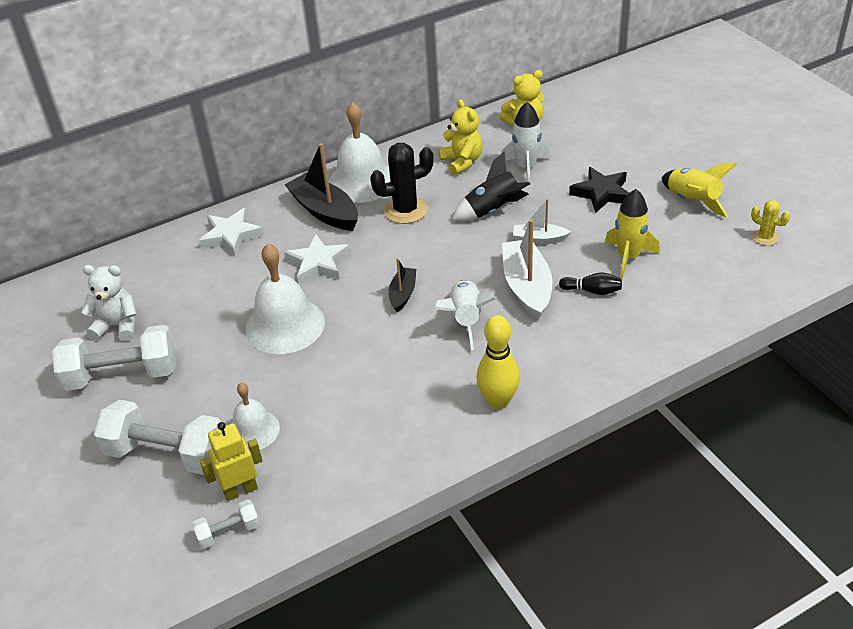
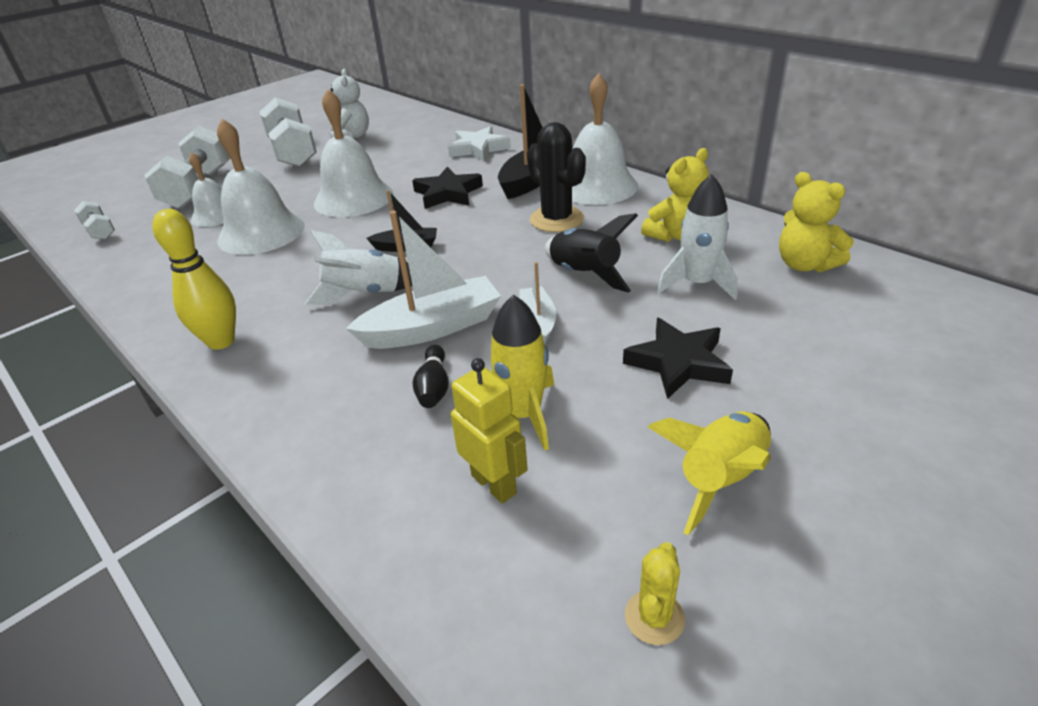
camera: 75 degrees right, 5 degrees down
yellow robot [200,422,263,501] -> yellow robot moved to [451,358,528,503]
white star [284,234,350,285] -> black star [412,167,483,209]
none -> white bell [217,119,305,255]

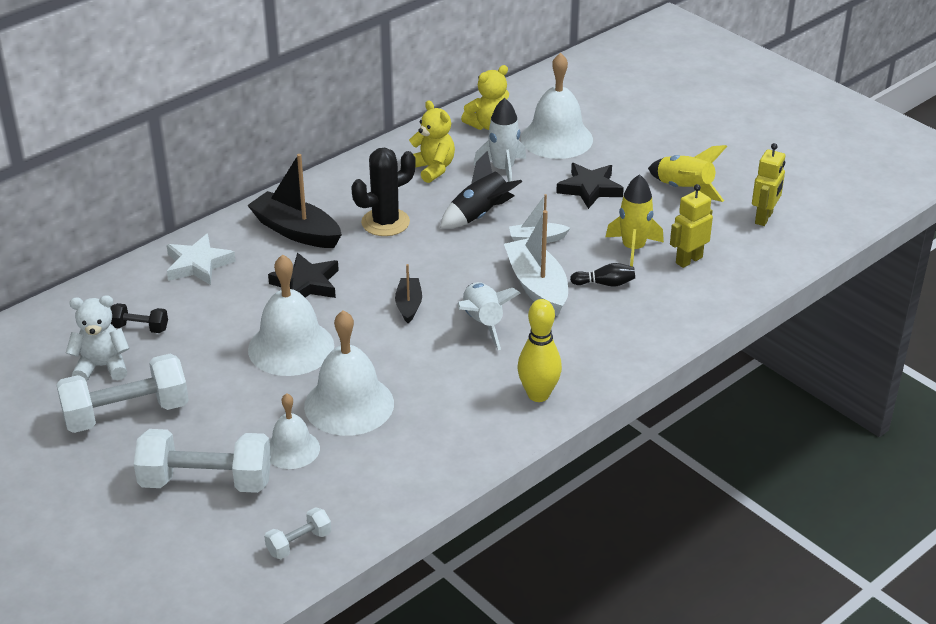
camera: 90 degrees left, 0 degrees up
white bell [572,73,638,205] -> white bell moved to [521,53,593,159]
yellow cactus [625,542,685,645] -> yellow robot [752,143,785,226]
none -> black dumbbell [110,303,168,333]

